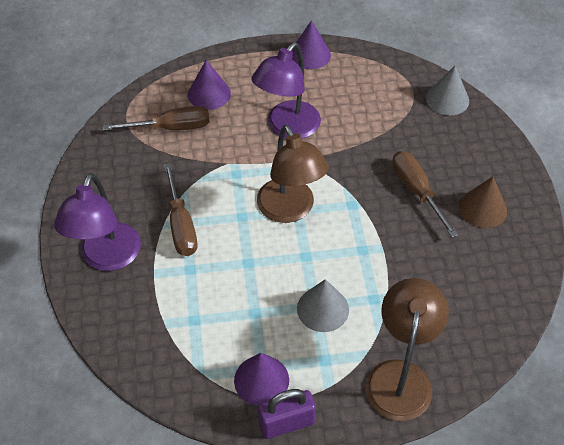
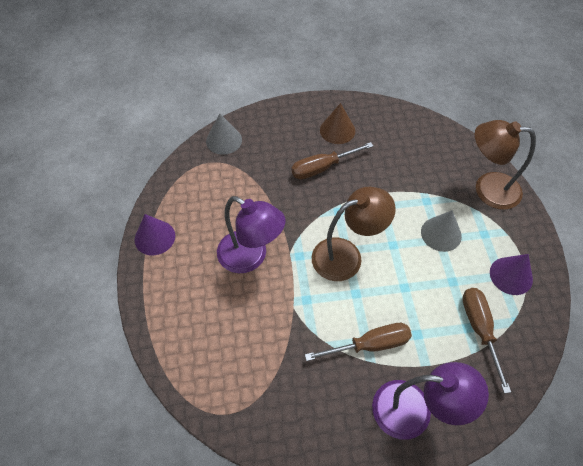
camera: 90 degrees left, 5 degrees up
brown screwdriver [103,106,210,130] -> brown screwdriver moved to [462,288,511,394]
purple cone [188,60,231,110] -> none
purple padlock [258,389,316,439] -> none

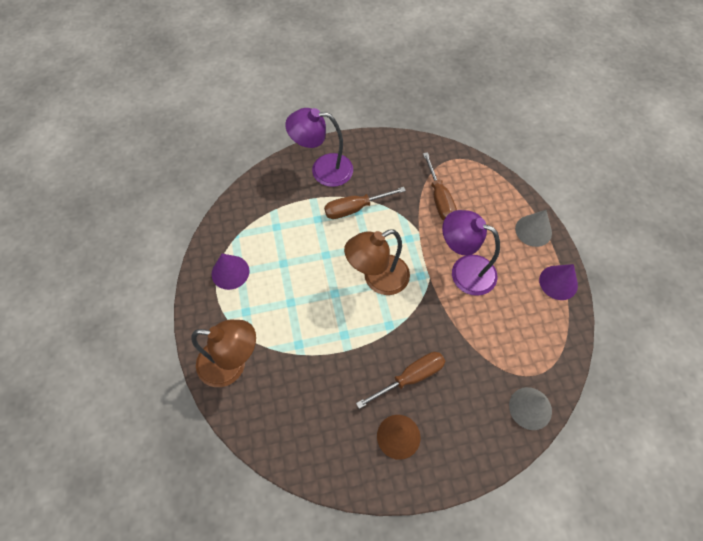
camera: 175 degrees right, 5 degrees up
grey cone [421,210,462,252] -> grey cone moved to [515,210,552,247]
brown screwdriver [462,288,511,394] -> brown screwdriver moved to [423,152,457,221]

